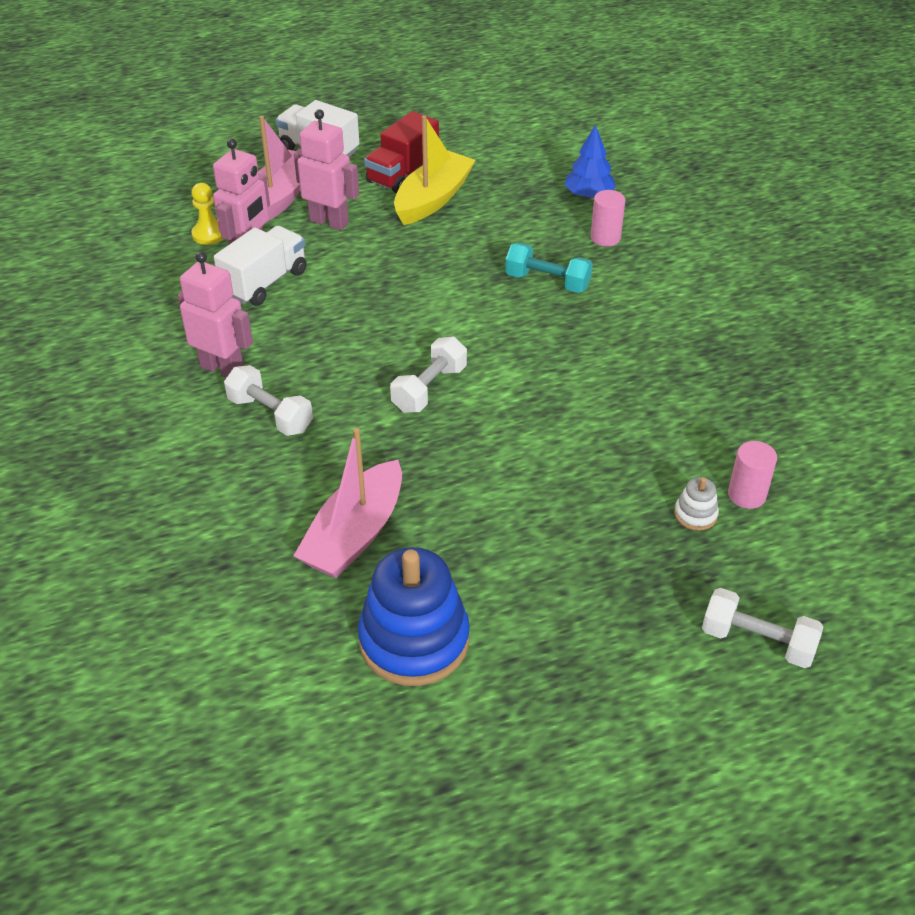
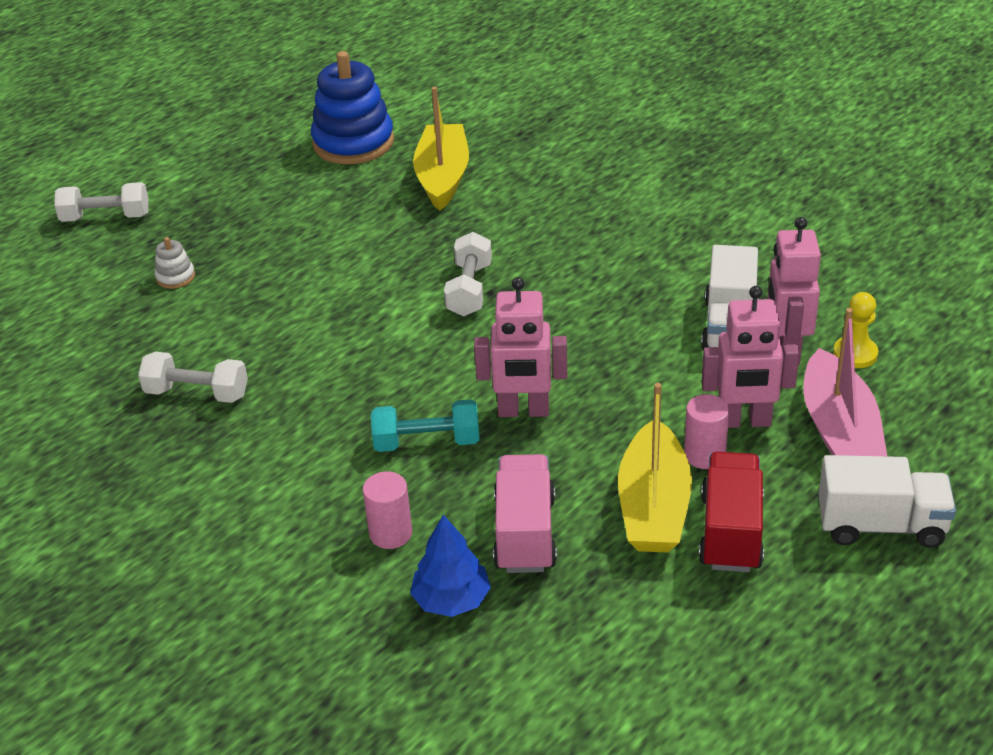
camera: 155 degrees right, 5 degrees down
pink robot [178,252,253,378] -> pink robot moved to [474,277,567,417]
white dumbbell [224,365,313,436] -> white dumbbell moved to [138,352,248,403]
pink boat [294,428,402,578] -> yellow boat [413,87,469,211]
pink cylinder [728,441,777,509] -> pink cylinder moved to [684,394,729,469]
none -> pink truck [493,454,557,573]

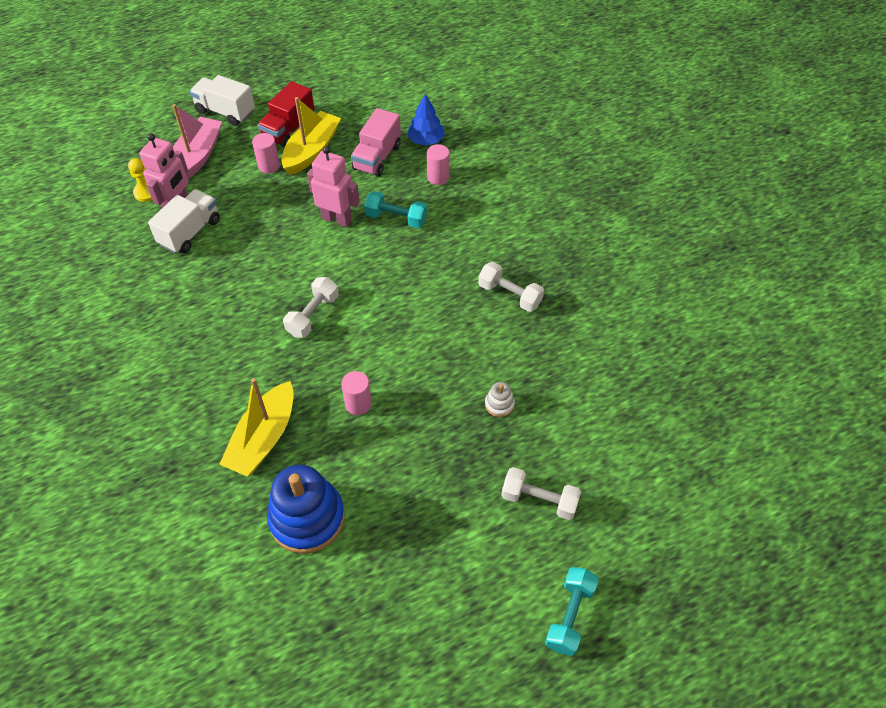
camera: 160 degrees left, 15 degrees up
pink robot [702,286,800,428] -> none
none -> pink cylinder [341,371,372,415]
none -> turquoise dumbbell [545,567,599,656]

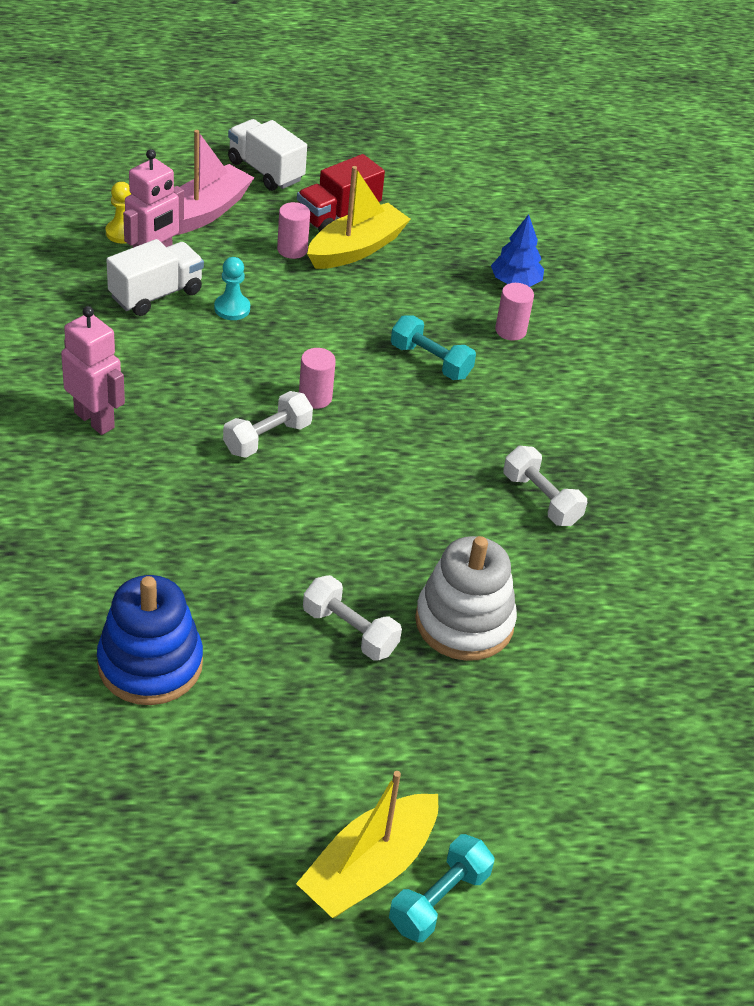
camera: 15 degrees right, 10 degrees down
yellow boat [219,378,294,476] -> yellow boat moved to [296,771,438,918]
pink robot [307,146,360,227] -> pink robot moved to [61,306,125,435]
pink cylinder [341,371,372,415] -> pink cylinder moved to [299,348,336,409]
pink truck [351,108,401,177] -> none
white stacking toy [485,382,515,417] -> white stacking toy [415,536,517,661], size x2.34
white dumbbell [501,467,581,520] -> white dumbbell moved to [303,575,402,661]
none -> turquoise pawn [214,257,250,320]

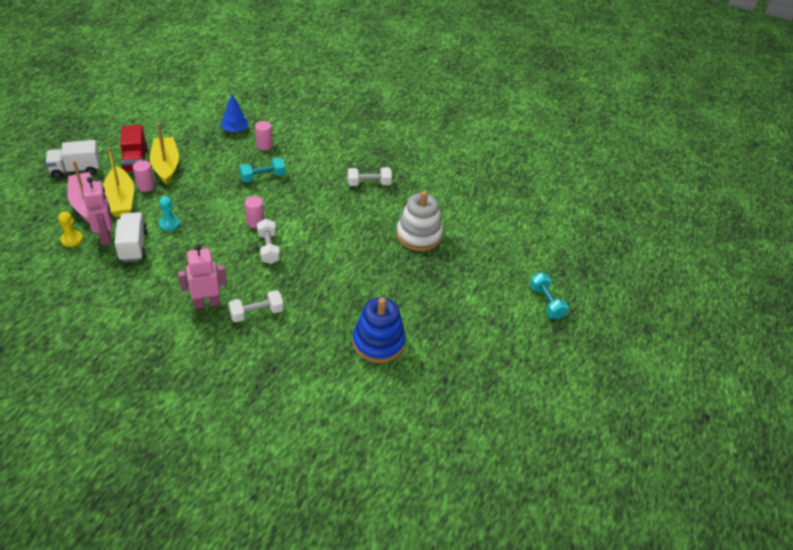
camera: 60 degrees left, 0 degrees up
yellow boat [296,771,438,918] -> yellow boat moved to [103,147,134,217]
white dumbbell [303,575,402,661] -> white dumbbell moved to [228,290,284,322]

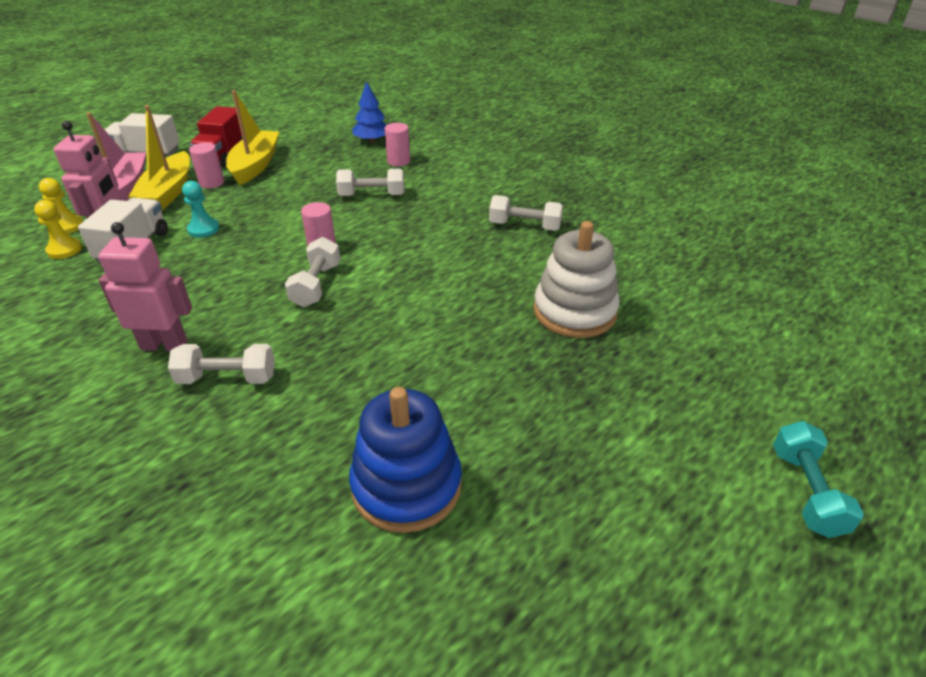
camera: 25 degrees right, 5 degrees down
turquoise dumbbell [239,158,286,182] -> white dumbbell [336,169,404,196]
none -> yellow pawn [34,200,82,259]

